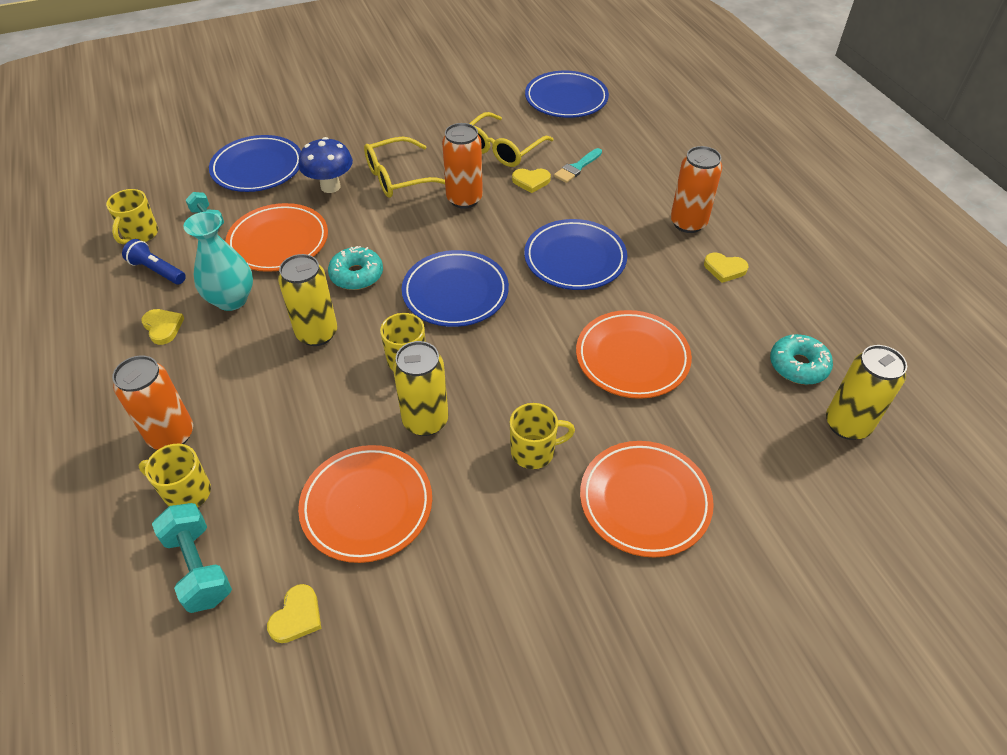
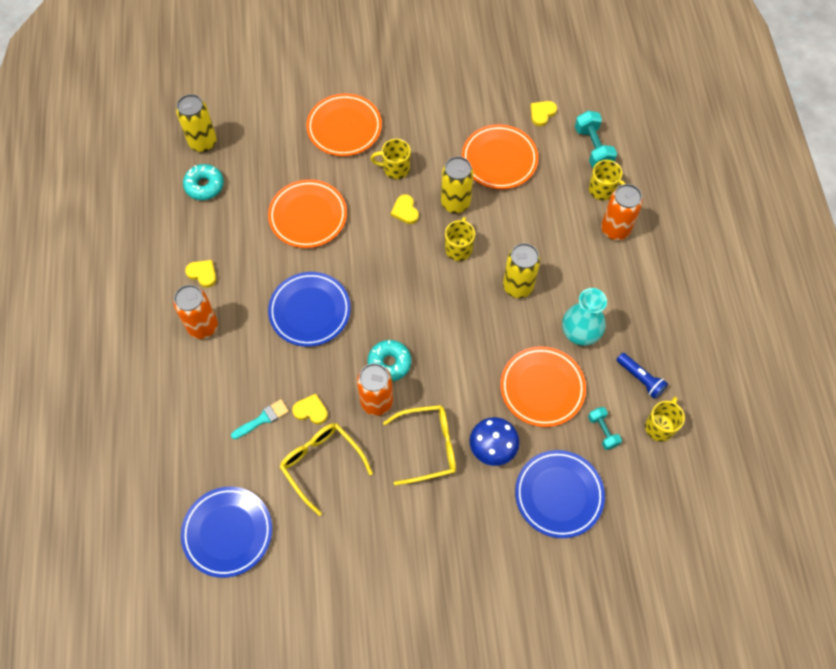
camera: 165 degrees left, 15 degrees up
yellow heart [141,309,184,345] -> yellow heart moved to [391,194,419,224]
turquoise donut [328,246,383,290] -> turquoise donut moved to [368,340,411,381]
blue plate [402,250,509,327] -> none
yellow glasses [469,112,554,167] -> yellow glasses turned 90 degrees counterclockwise [280,423,373,516]

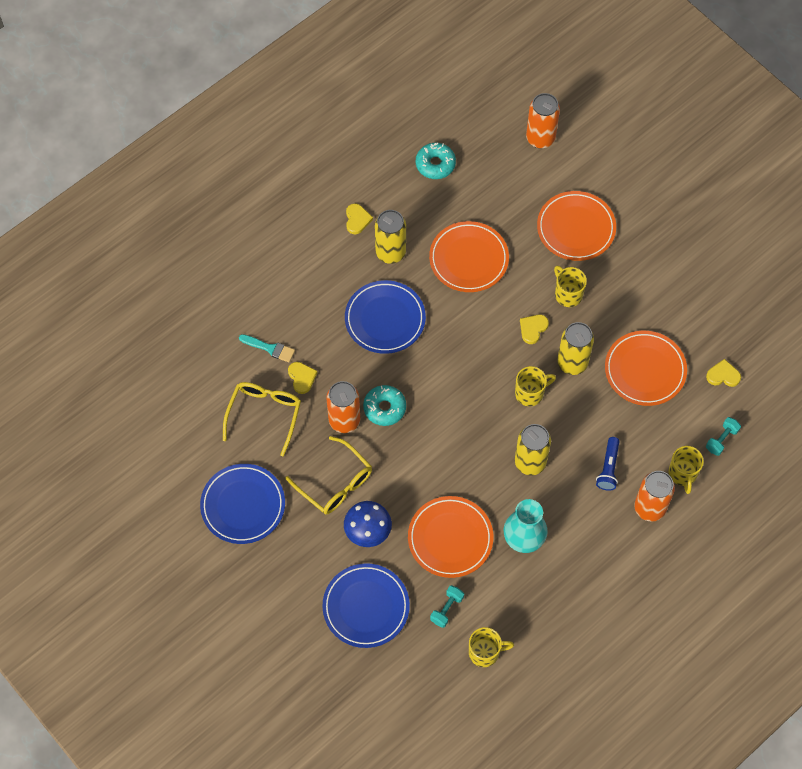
camera: 55 degrees right, 0 degrees up
orange can [173,285,218,339] -> orange can moved to [526,93,560,148]
yellow can [176,94,217,152] -> yellow can moved to [375,210,406,264]
blue plate [181,487,272,578] -> blue plate moved to [200,464,285,544]
turquoise dumbbell [575,111,617,168] -> turquoise dumbbell [706,417,741,456], size x0.63
blue flashlight [617,353,668,399] -> blue flashlight moved to [596,437,620,491]

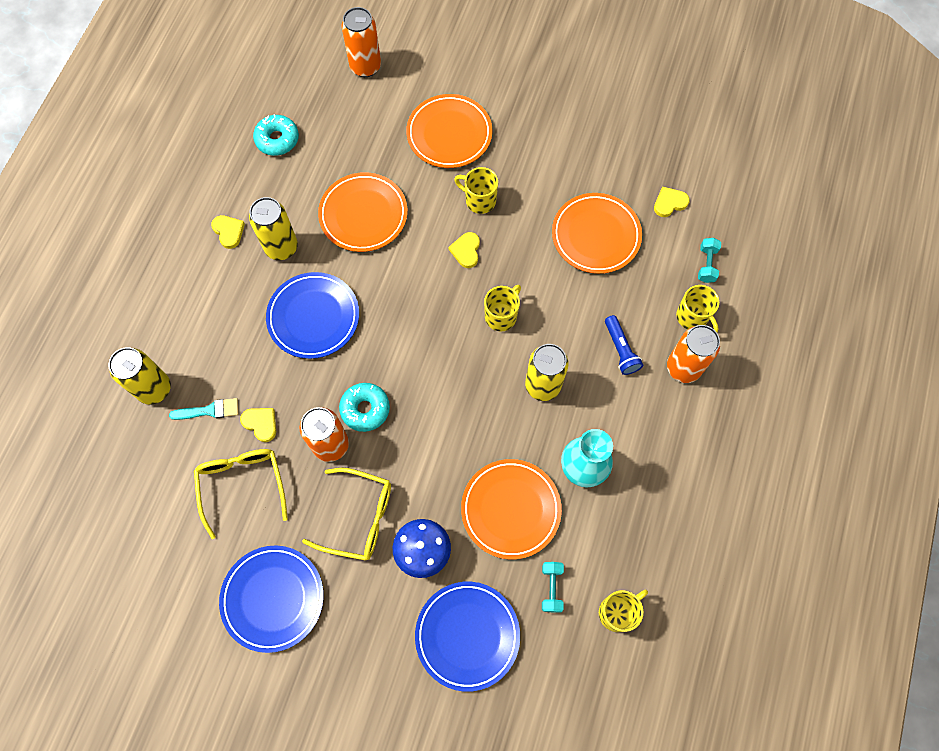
camera: 30 degrees left, 5 degrees up
yellow can [557,322,594,375] -> yellow can moved to [108,347,171,405]

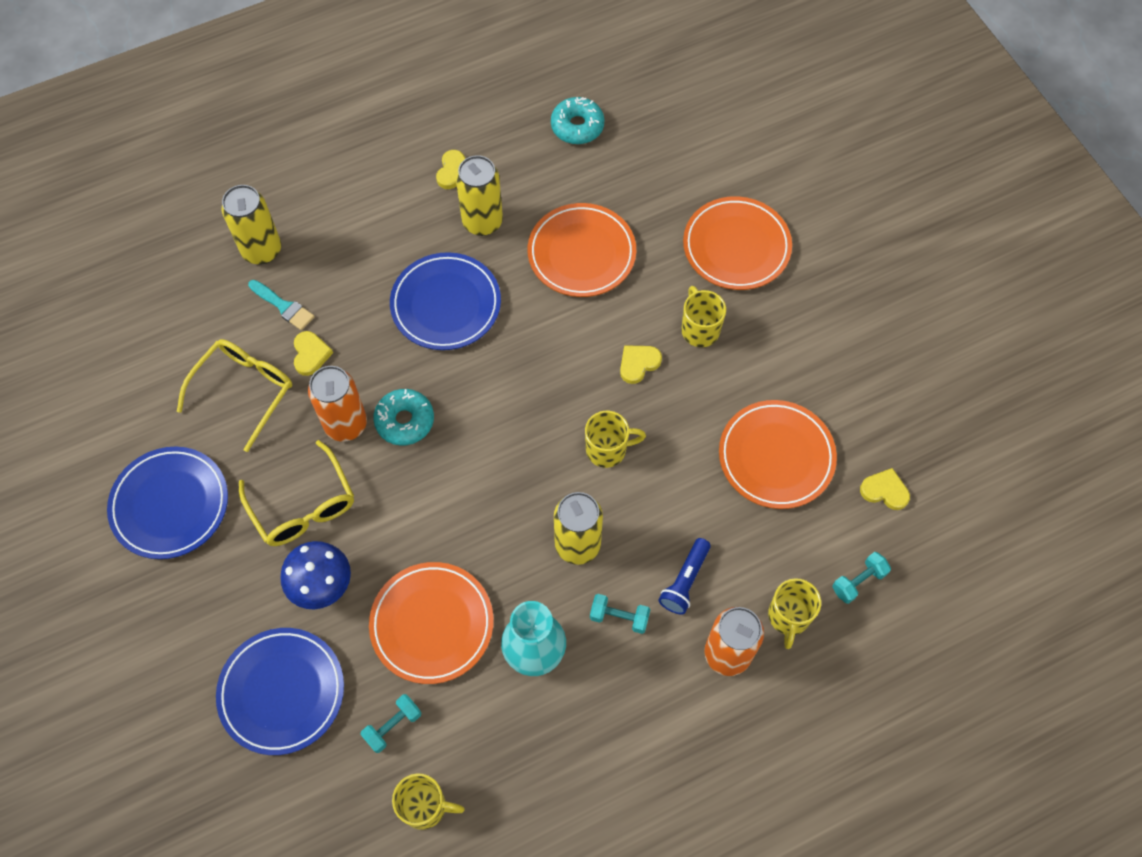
camera: 45 degrees right, 5 degrees down
orange can [342,7,381,77] -> none
none -> turquoise dumbbell [590,594,650,634]

